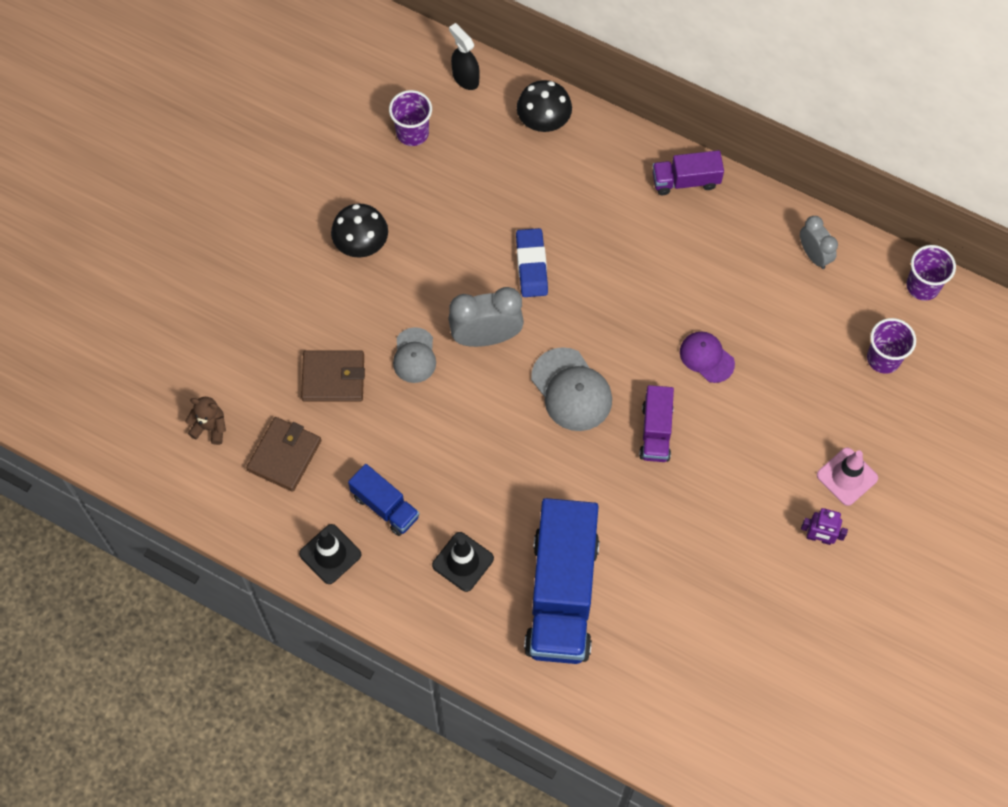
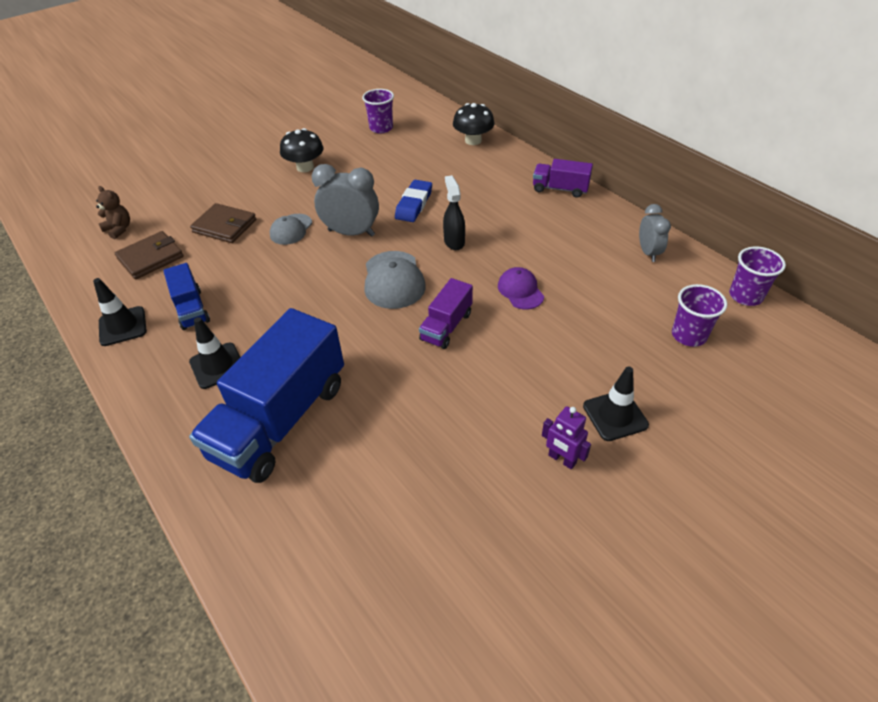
camera: 25 degrees right, 20 degrees down
black spray bottle [449,23,480,90] -> black spray bottle moved to [443,175,465,250]
pink traffic cone [817,447,878,506] -> black traffic cone [583,366,649,441]

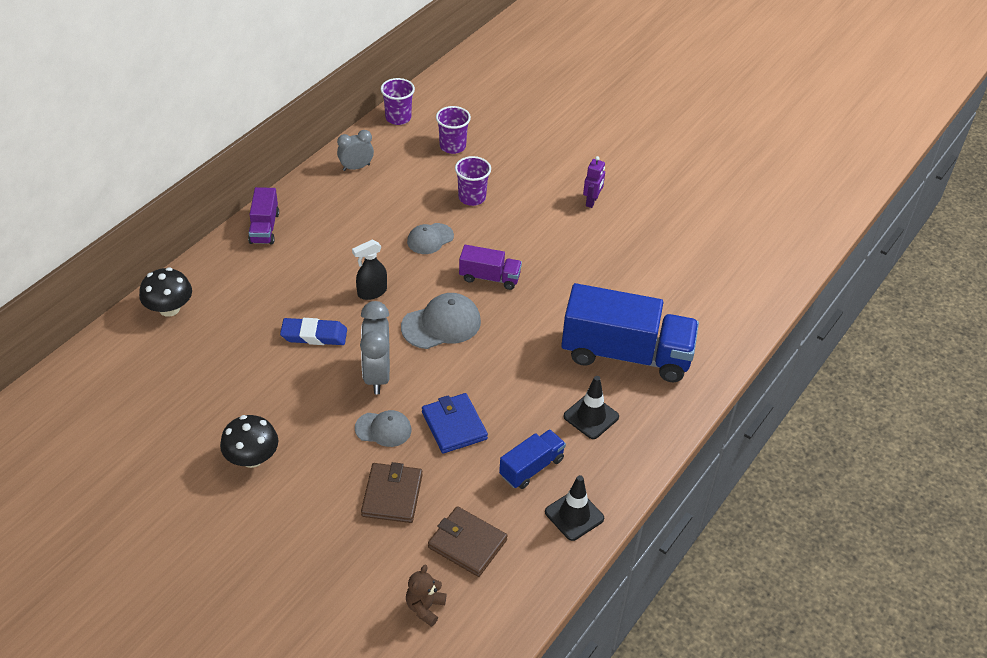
camera: 110 degrees left, 0 degrees up
purple cup [362,89,394,134] -> purple cup moved to [455,156,491,206]
purple cap [498,267,544,309] -> grey cap [407,223,454,254]
black traffic cone [583,366,649,441] -> none
none -> blue wallet [422,393,488,454]

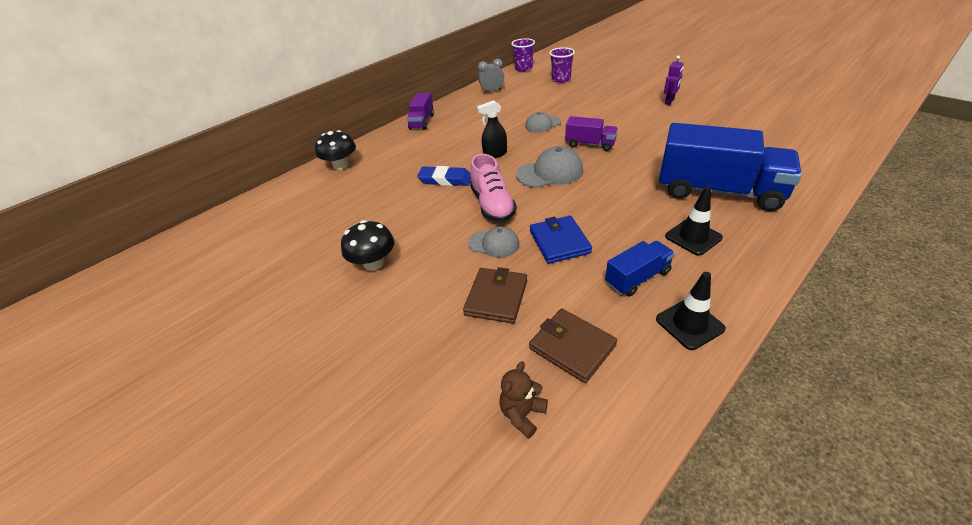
camera: 15 degrees right, 5 degrees down
grey clock [360,301,390,395] -> pink shoe [470,153,517,222]
purple cup [455,156,491,206] -> none

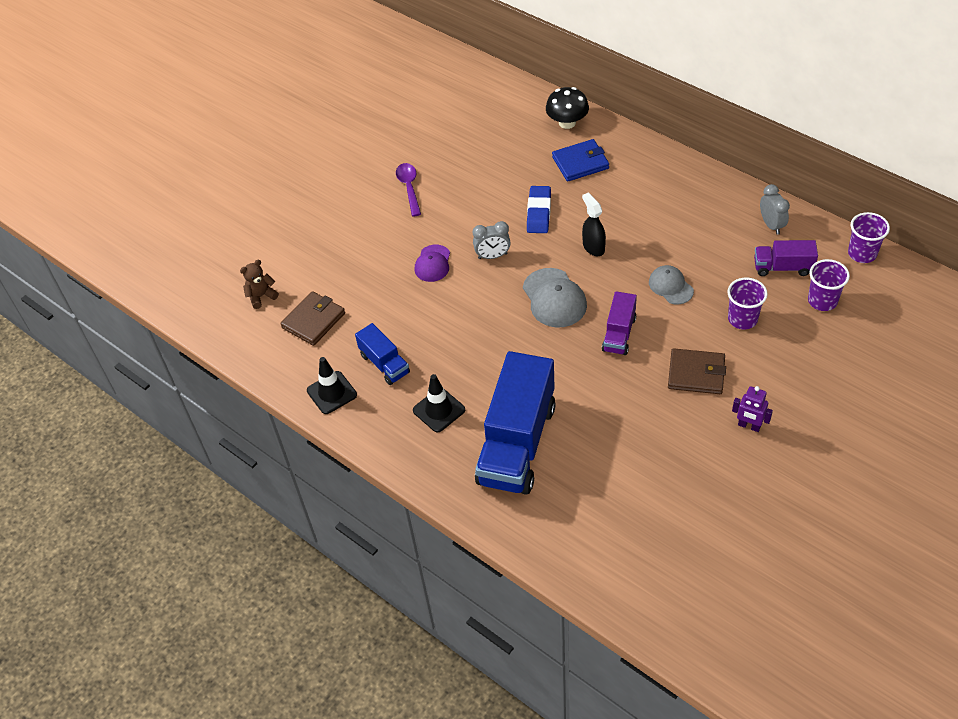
camera: 85 degrees right, 10 degrees up
black mushroom [341,220,395,271] -> purple spoon [396,163,421,217]
purple truck [407,93,434,130] -> purple truck moved to [754,240,818,276]
brown wallet [463,267,527,324] -> brown wallet moved to [668,348,726,394]
grey cap [468,226,520,258] -> purple cap [414,244,450,282]
pink shoe [470,153,517,222] -> grey clock [473,221,511,259]
brown teddy bear [499,361,548,439] -> brown teddy bear turned 60 degrees counterclockwise [240,260,279,309]
blue wallet [530,216,592,264] -> blue wallet moved to [552,139,609,182]
none -> purple cup [727,278,768,330]

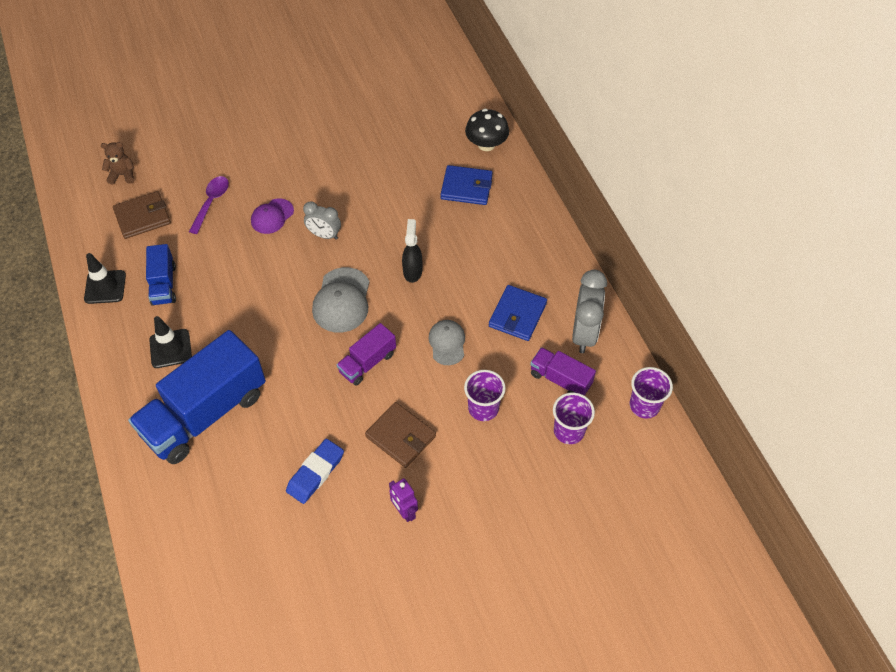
camera: 25 degrees right, 5 degrees up
purple spoon [396,163,421,217] -> purple spoon moved to [189,176,229,234]
blue eraser [527,186,551,233] -> blue eraser moved to [286,439,344,504]
grey clock [760,184,790,235] -> grey clock [572,270,607,353], size x1.61
none -> blue wallet [489,285,547,341]

